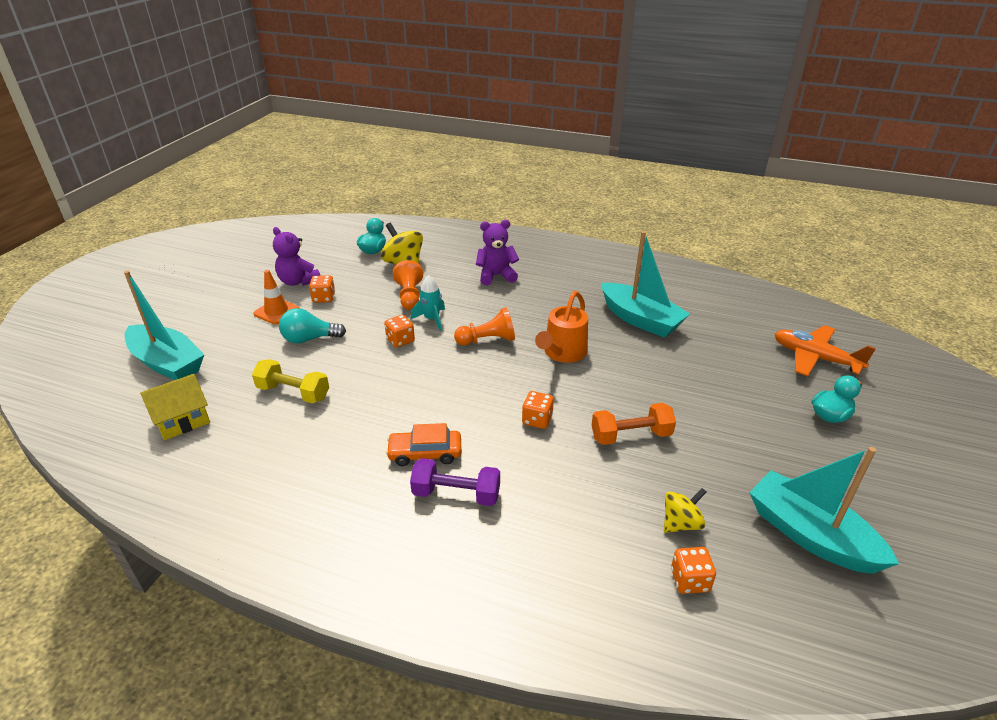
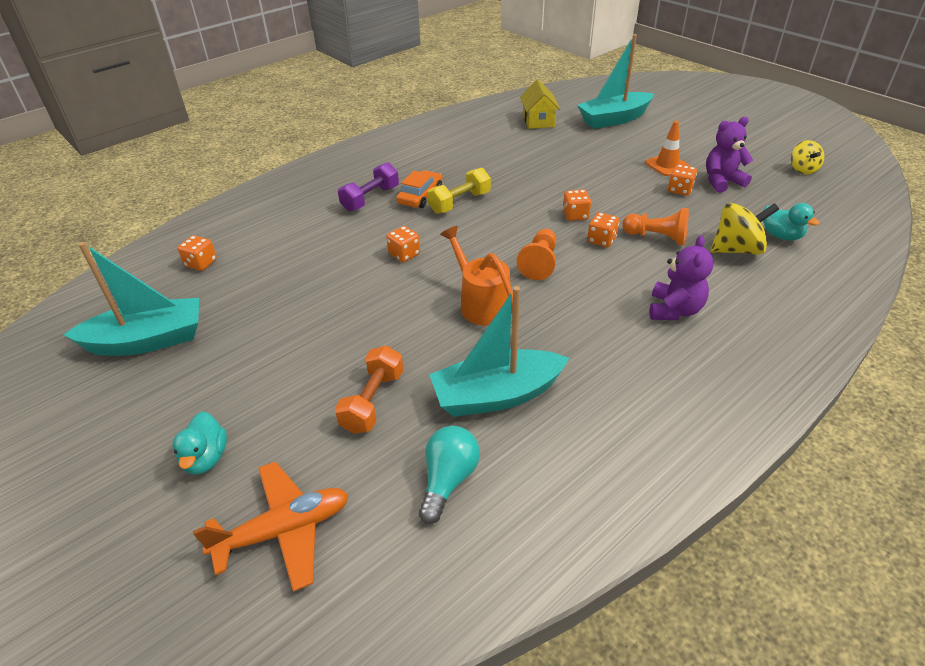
camera: 120 degrees right, 5 degrees up
yellow dumbbell [252,359,329,403] -> yellow dumbbell moved to [427,168,491,214]
turquoise light bulb [279,308,346,344] -> turquoise light bulb moved to [419,426,480,524]
turquoise rocket [411,275,445,331] -> orange dice [587,212,620,247]
orange dumbbell [592,403,676,445] -> orange dumbbell moved to [335,346,404,434]
yellow spinning top [664,488,706,533] -> yellow spinning top moved to [791,140,825,175]

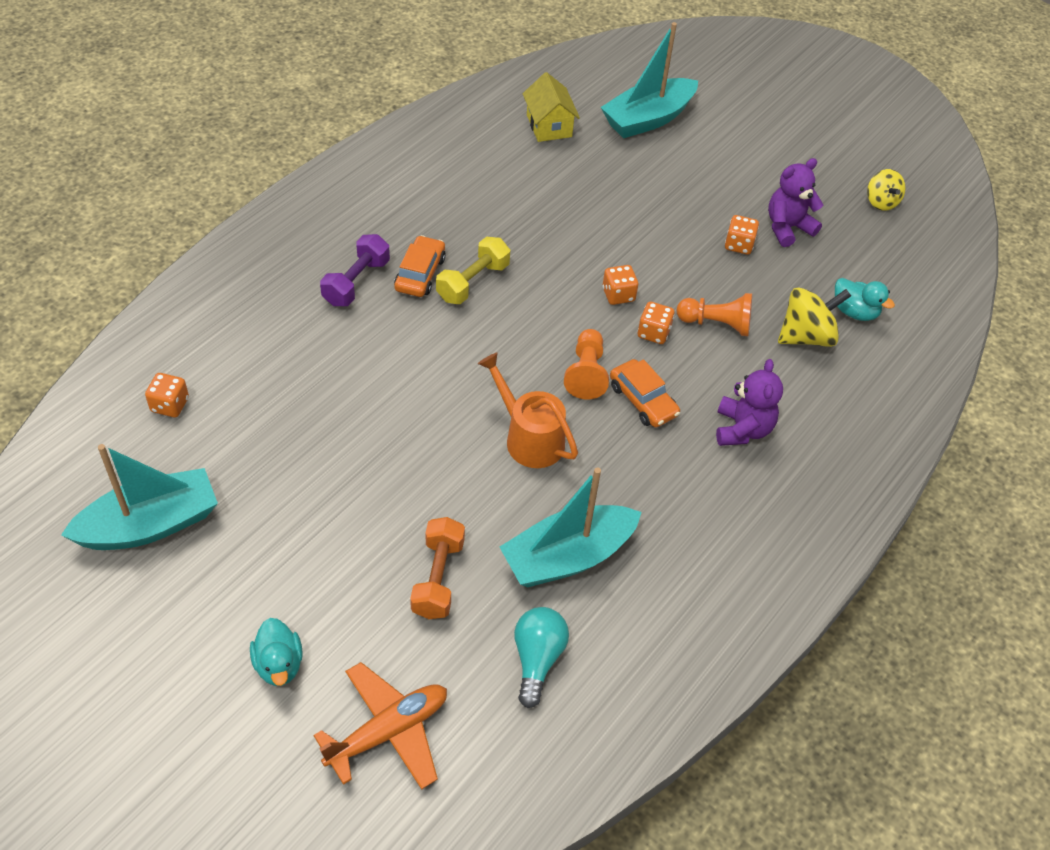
camera: 15 degrees left, 10 degrees up
orange dice [386,226,420,262] -> none
orange traffic cone [645,121,690,176] -> none
none -> orange car [610,359,680,427]

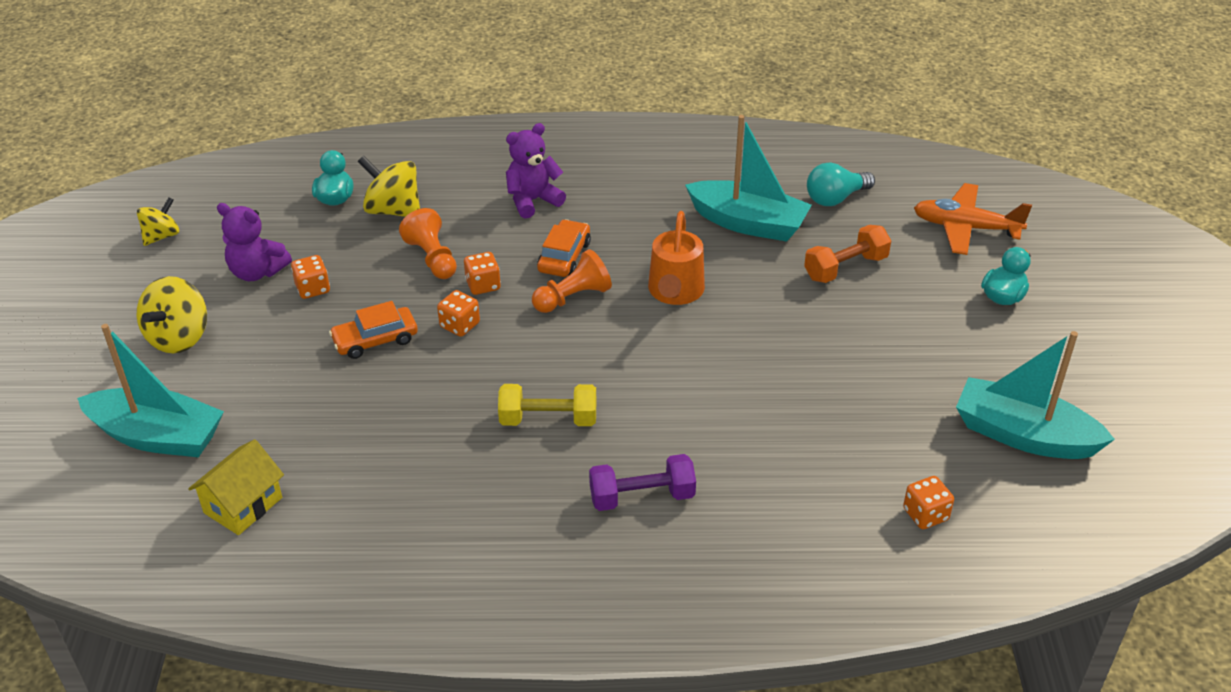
camera: 125 degrees left, 10 degrees down
orange car [394,235,446,297] -> orange car moved to [329,301,418,359]
none -> yellow spinning top [137,276,207,353]

